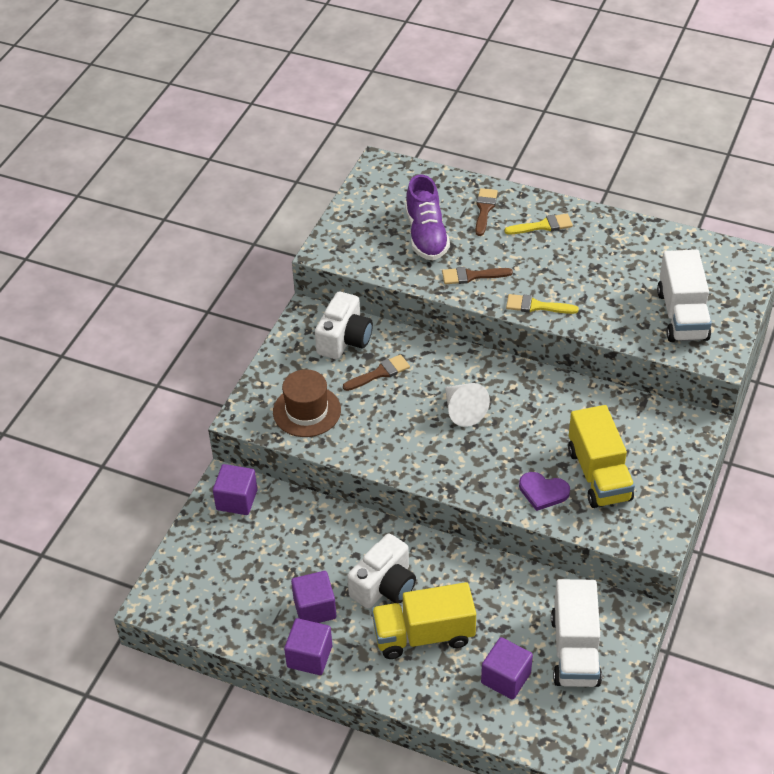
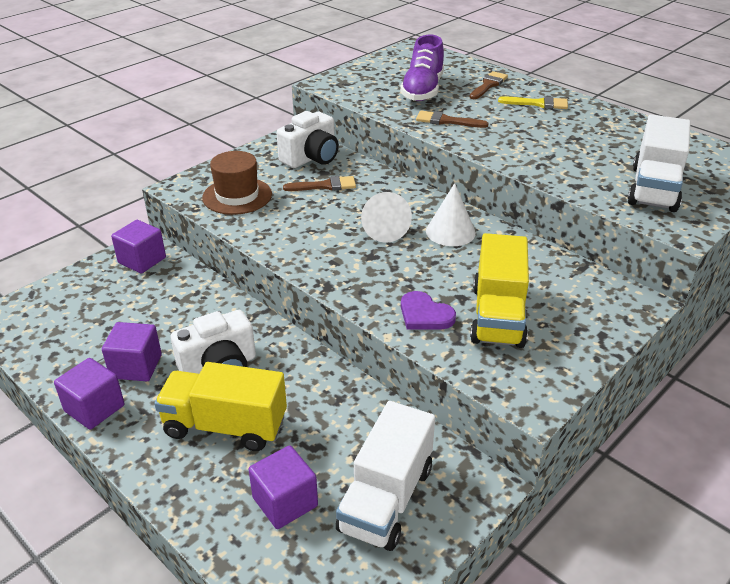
camera: 20 degrees right, 10 degrees down
yellow brush [506,294,579,314] -> none
none -> white cone [426,183,476,246]

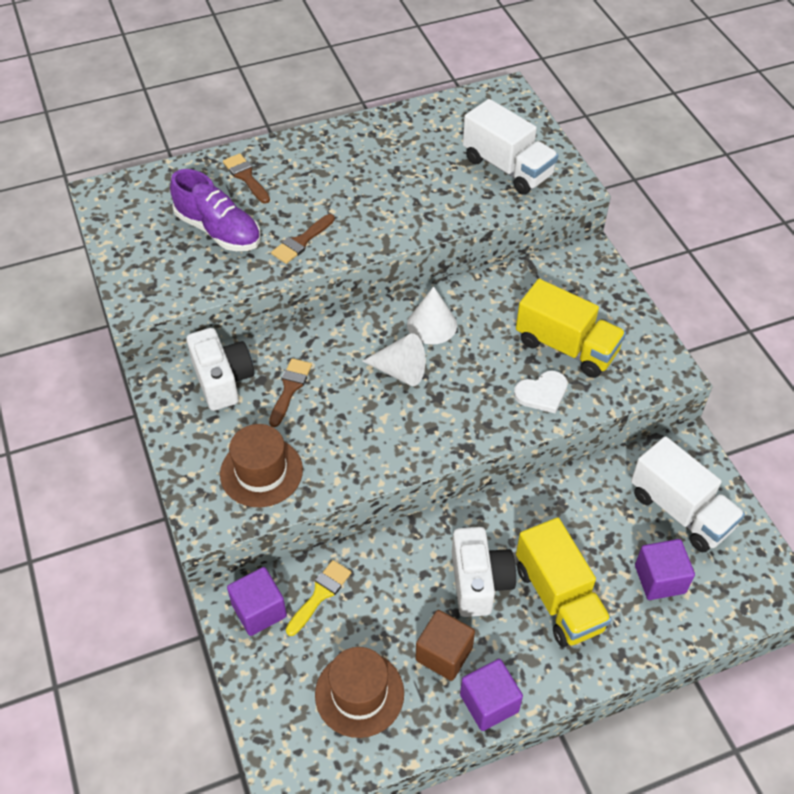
camera: 65 degrees left, 15 degrees up
purple cube [102,322,162,381] -> brown cube [415,610,475,681]
yellow truck [154,362,287,451] -> yellow truck turned 60 degrees counterclockwise [516,518,612,647]
purple heart [401,291,456,329] -> white heart [514,370,568,413]
yellow brush [498,96,568,109] -> yellow brush moved to [286,560,352,636]
none -> brown hat [315,647,404,738]

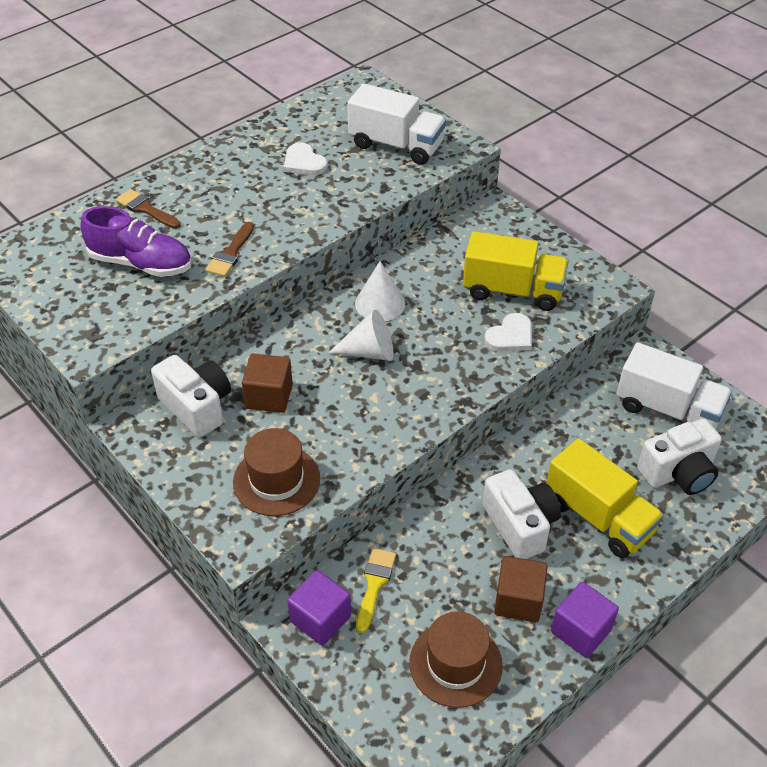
camera: 20 degrees left, 5 degrees down
brown brush [269,358,312,427] -> brown cube [242,354,293,413]
purple cube [635,539,695,600] -> white camera [637,418,722,495]
none -> white heart [284,143,327,175]

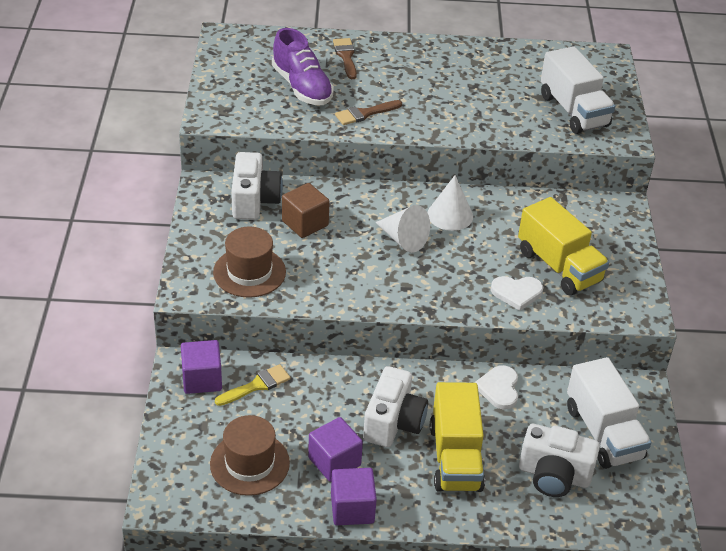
camera: 40 degrees right, 5 degrees down
white heart [284,143,327,175] -> white heart moved to [474,365,518,410]
brown cube [494,556,548,622] -> purple cube [308,417,363,482]

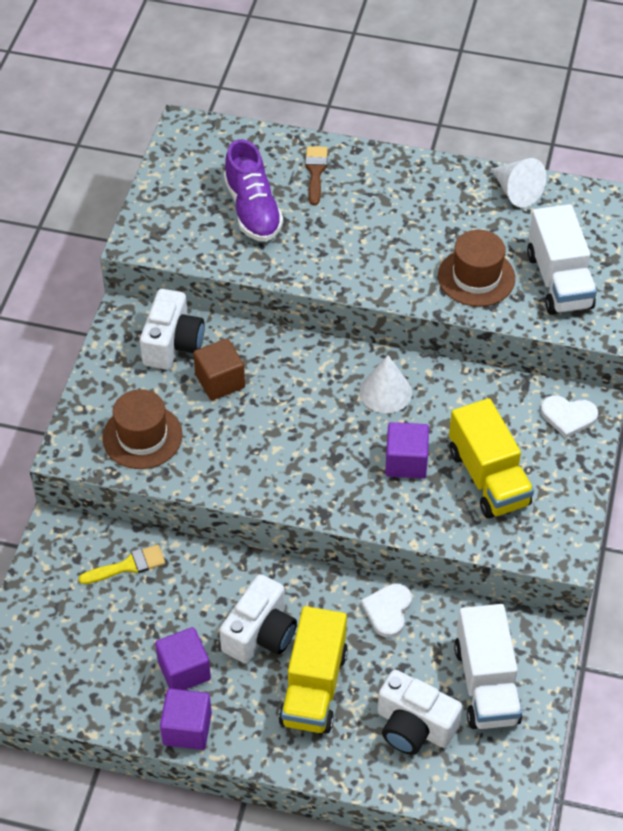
camera: 15 degrees right, 10 degrees up
purple cube [181,340,222,394] -> purple cube moved to [385,422,429,479]
brown hat [210,415,290,496] -> brown hat moved to [438,230,515,307]
brown brush [335,100,402,125] -> none
white cone [375,205,430,253] -> white cone moved to [491,158,546,207]
white heart [491,276,543,311] -> white heart moved to [541,395,598,438]

